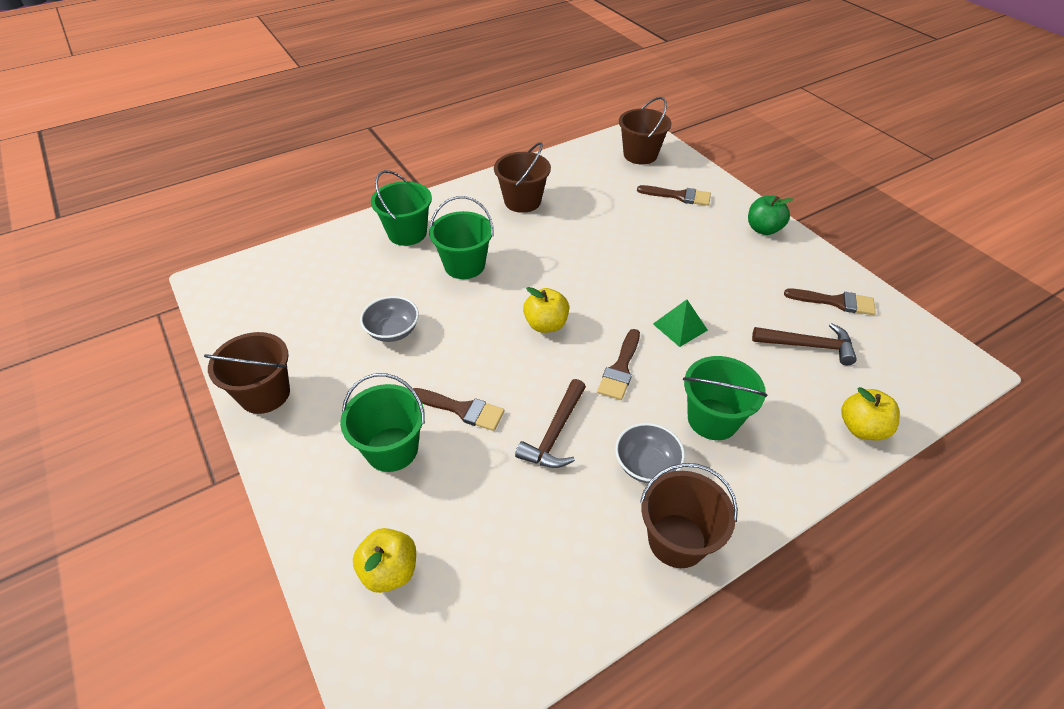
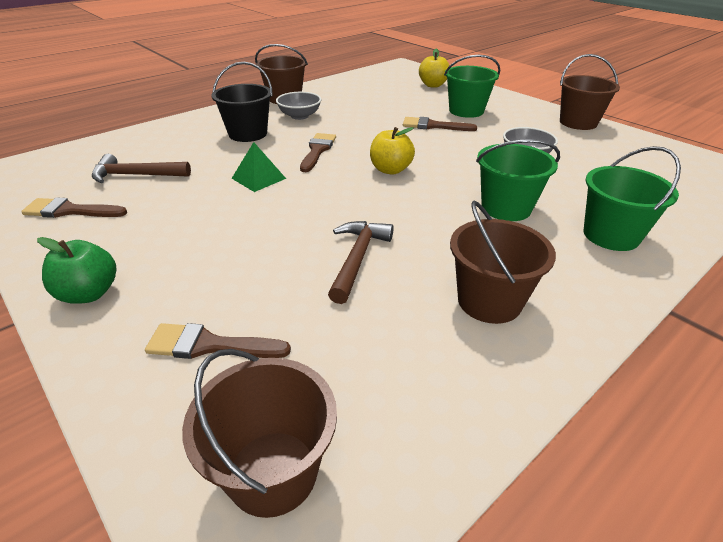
camera: 170 degrees right, 10 degrees down
brown hammer [515,379,586,468] -> brown hammer moved to [328,221,394,304]
green bucket [683,356,767,440] -> black bucket [211,62,273,142]
yellow apple [841,387,900,440] -> none

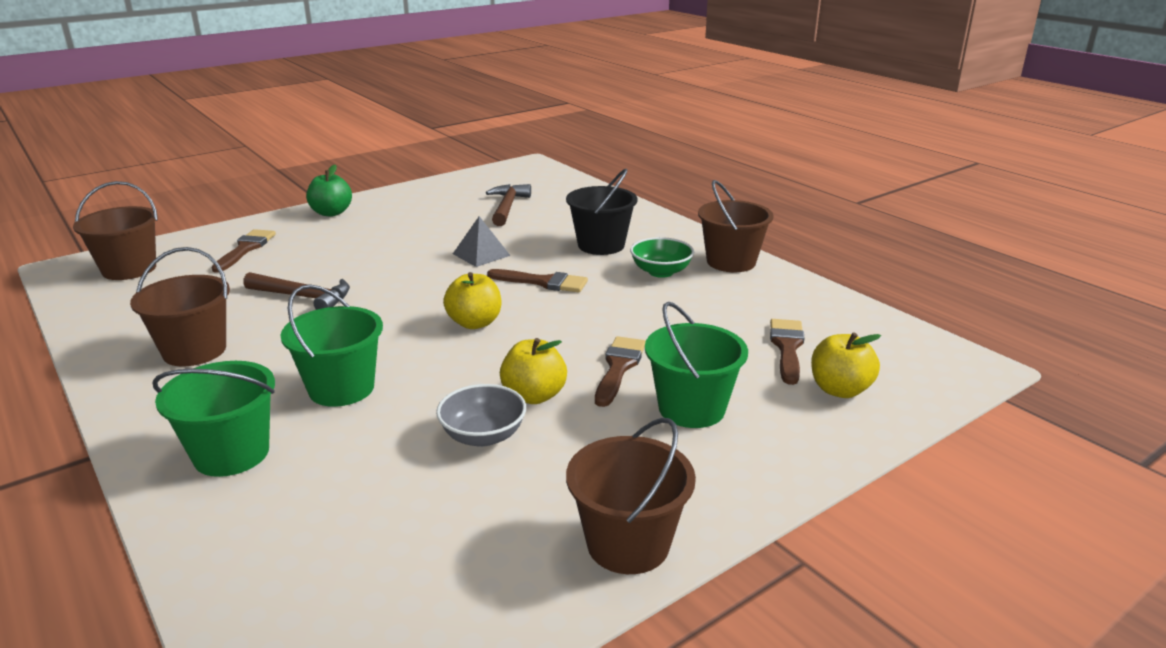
camera: 95 degrees right, 10 degrees down
brown brush [21,197,127,218] -> brown brush moved to [770,319,805,385]
green pyramid [231,142,286,192] -> grey pyramid [453,216,511,267]
grey bowl [276,92,321,120] -> green bowl [630,237,694,278]
none -> yellow apple [500,338,567,404]

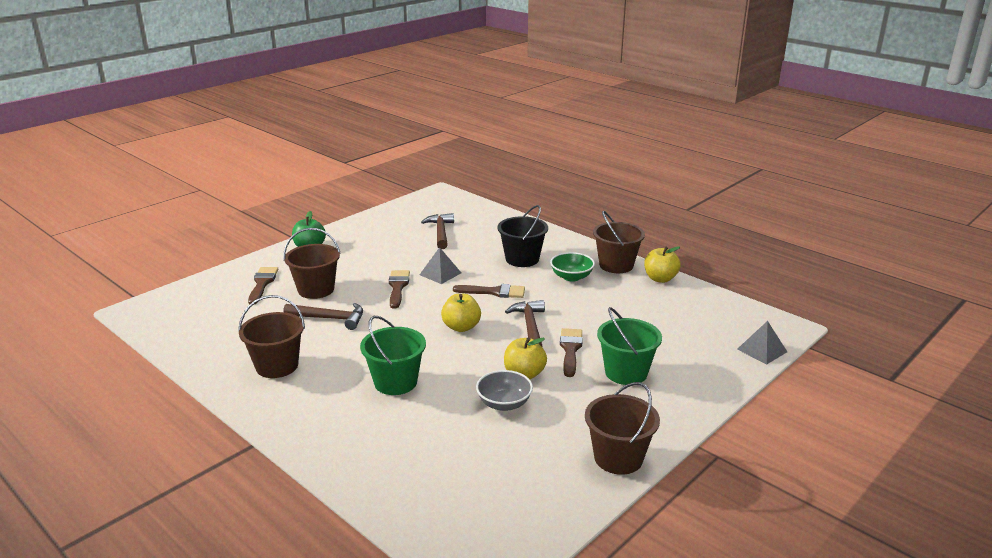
camera: 10 degrees left, 0 degrees up
brown bucket [73,181,158,280] -> brown bucket moved to [283,228,341,299]
green bucket [153,361,275,477] -> none
brown brush [770,319,805,385] -> brown brush moved to [389,270,410,309]
yellow apple [811,332,881,398] -> yellow apple moved to [644,246,681,283]
none -> brown hammer [505,300,545,346]
none -> grey pyramid [737,321,787,365]

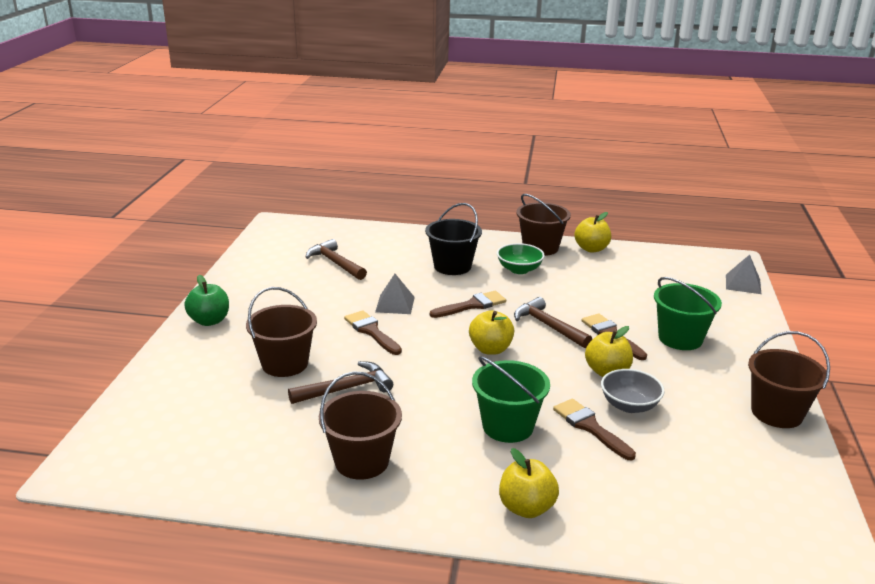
camera: 35 degrees left, 0 degrees up
brown brush [248,267,279,304] -> brown brush moved to [553,399,636,460]
none -> yellow apple [499,448,559,518]

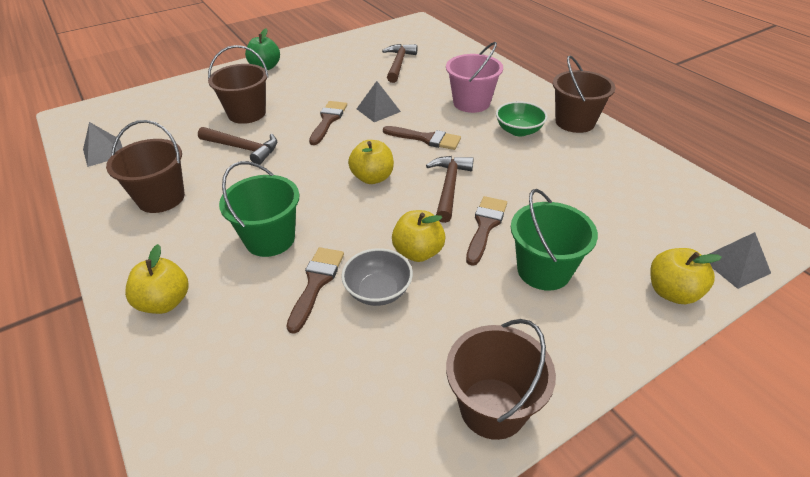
camera: 50 degrees right, 15 degrees up
black bucket [425,203,482,275] -> pink bucket [446,42,503,113]
yellow apple [574,212,611,252] -> yellow apple moved to [650,248,722,304]
none -> grey pyramid [83,122,123,167]

